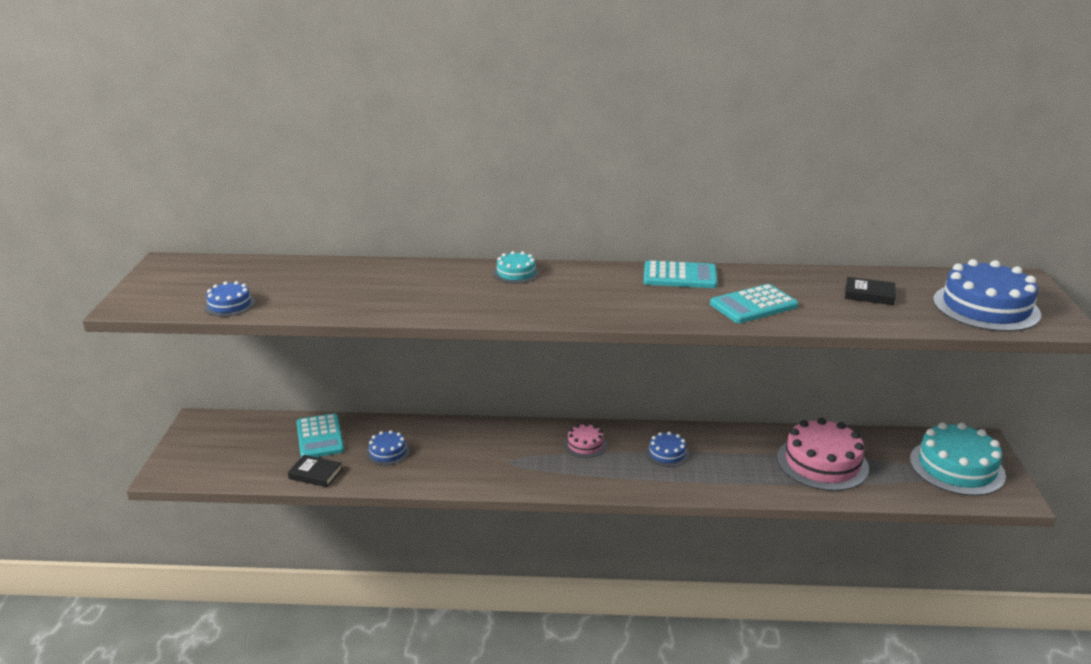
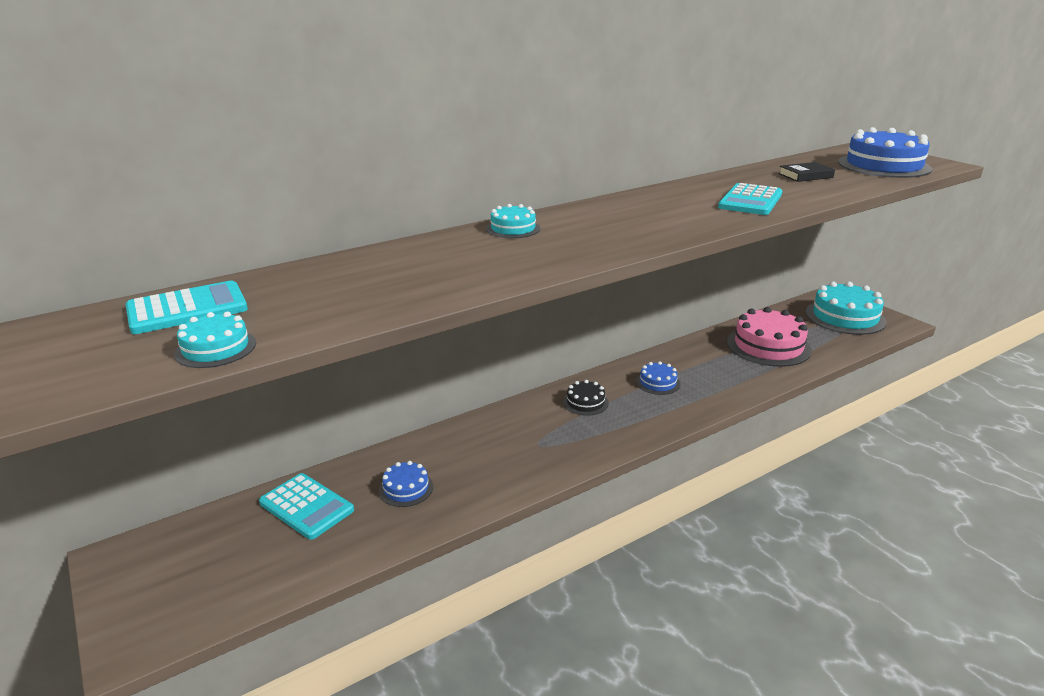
camera: 35 degrees left, 0 degrees up
blue cake [204,281,256,317] -> turquoise cake [174,312,256,368]
black book [288,455,342,487] -> none
pink cake [564,423,607,458] -> black cake [563,380,609,416]
turquoise calculator [644,261,717,288] -> turquoise calculator moved to [126,281,248,334]

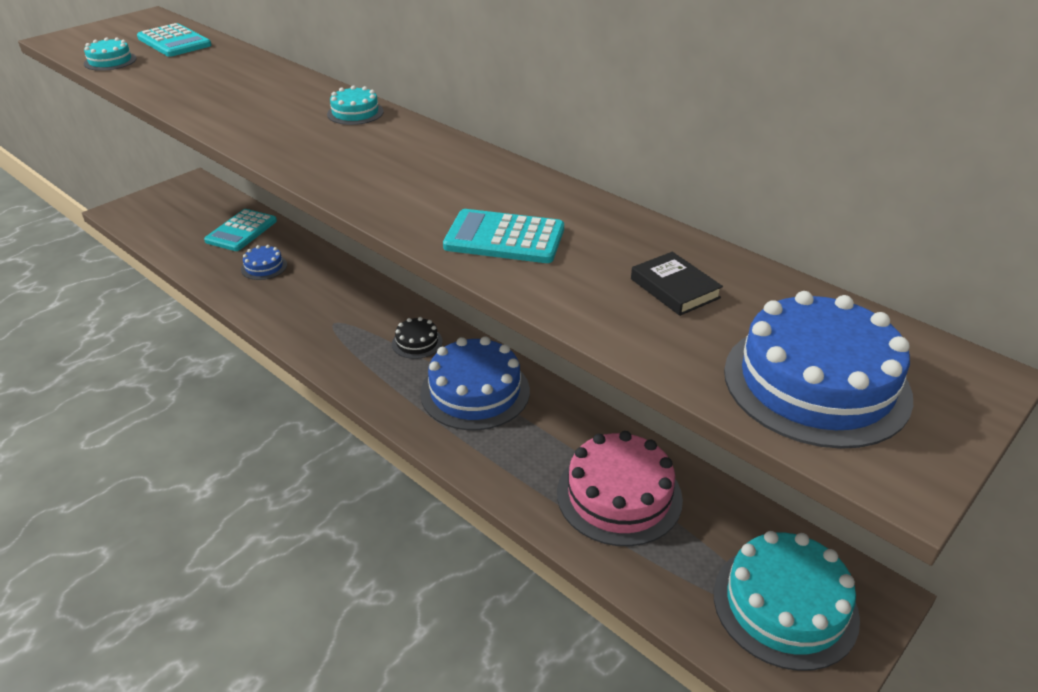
camera: 75 degrees right, 10 degrees up
blue cake [636,361,680,395] -> blue cake [420,336,530,430], size x2.01

